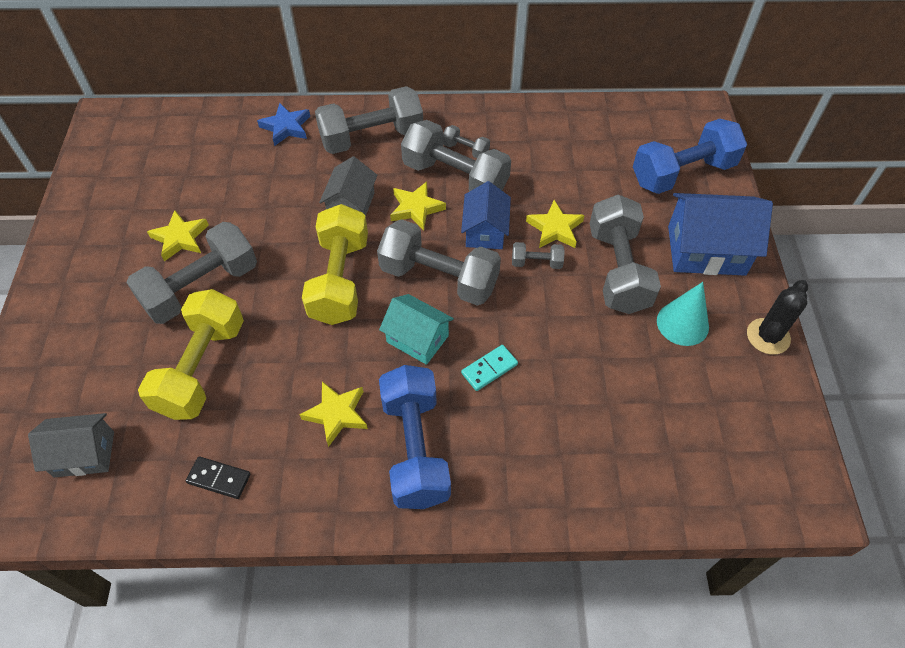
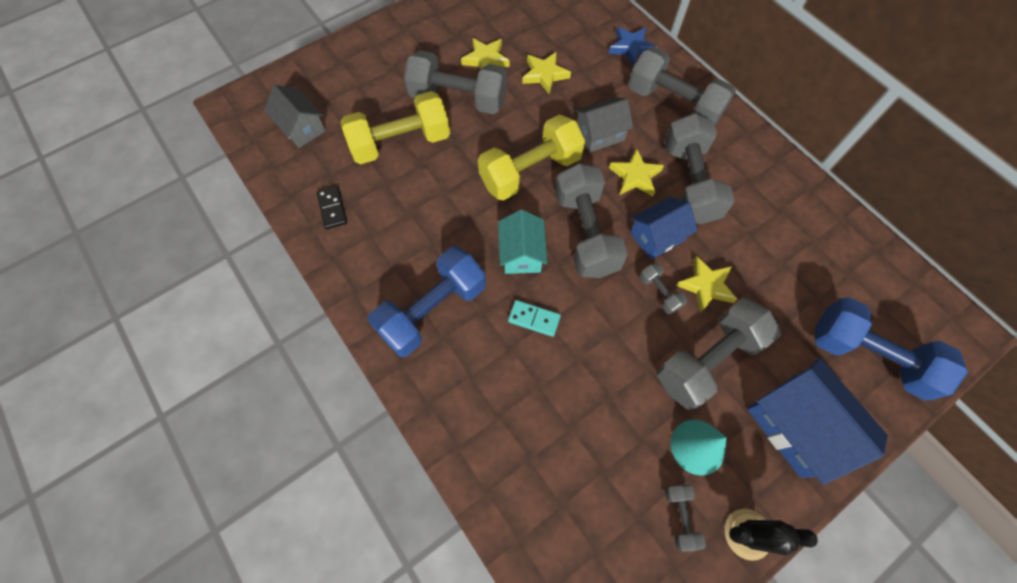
camera: 55 degrees right, 10 degrees up
yellow star [299,381,368,447] -> yellow star moved to [522,52,571,94]
grey dumbbell [443,125,490,158] -> grey dumbbell moved to [665,485,706,552]

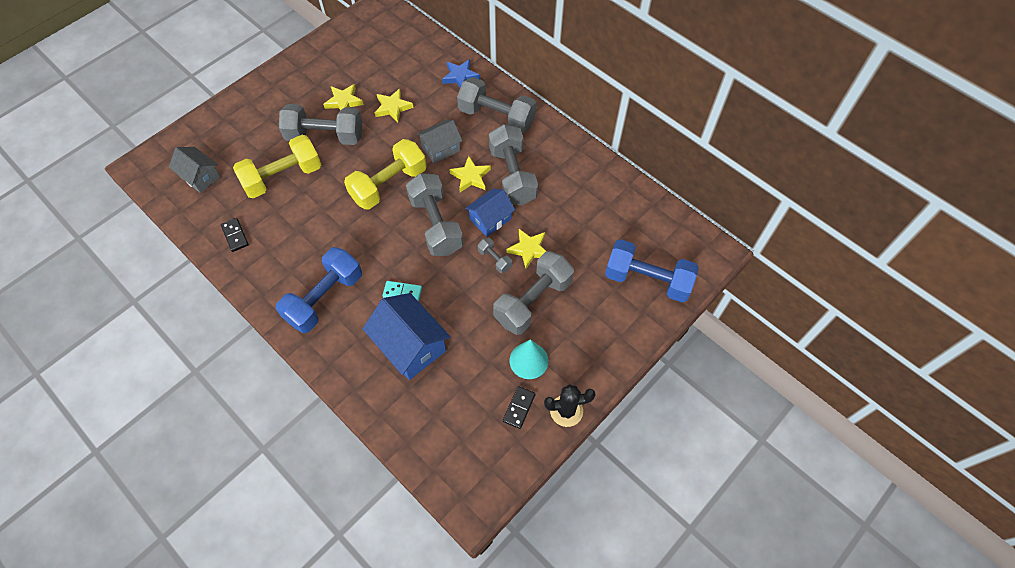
camera: 10 degrees left, 5 degrees down
turquoise house [498,210,547,274] -> none
grey dumbbell [665,485,706,552] -> black domino [503,386,535,429]
blue house [747,357,888,485] -> blue house moved to [363,293,450,380]

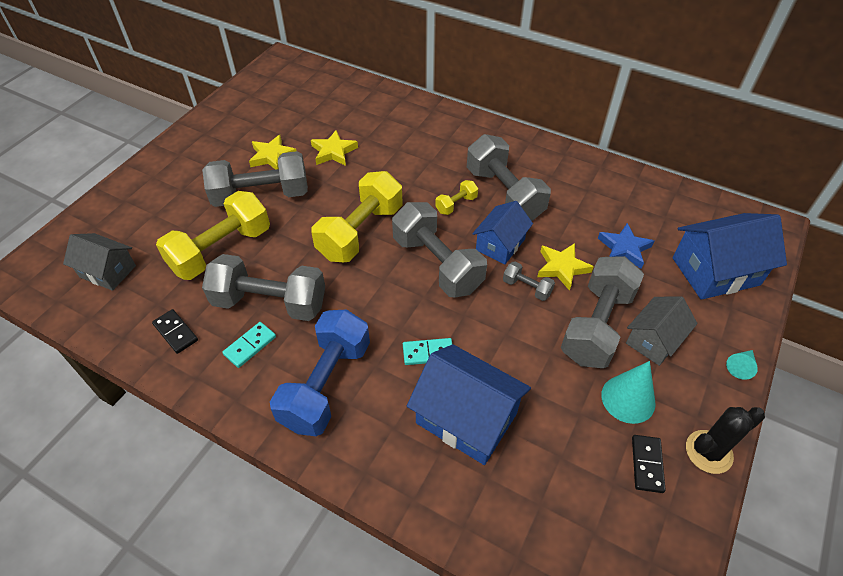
camera: 15 degrees left, 10 degrees down
grey house [417,119,463,164] -> grey house moved to [626,296,698,366]
blue star [442,59,480,88] -> blue star moved to [598,223,654,269]
yellow star [449,156,491,192] -> yellow dumbbell [435,180,478,215]
grey dumbbell [457,77,536,133] -> grey dumbbell moved to [202,254,325,321]
blue dumbbell [605,239,699,302] -> blue house [673,213,787,300]
none -> turquoise domino [222,322,276,368]
none -> turquoise cone [726,350,758,380]

